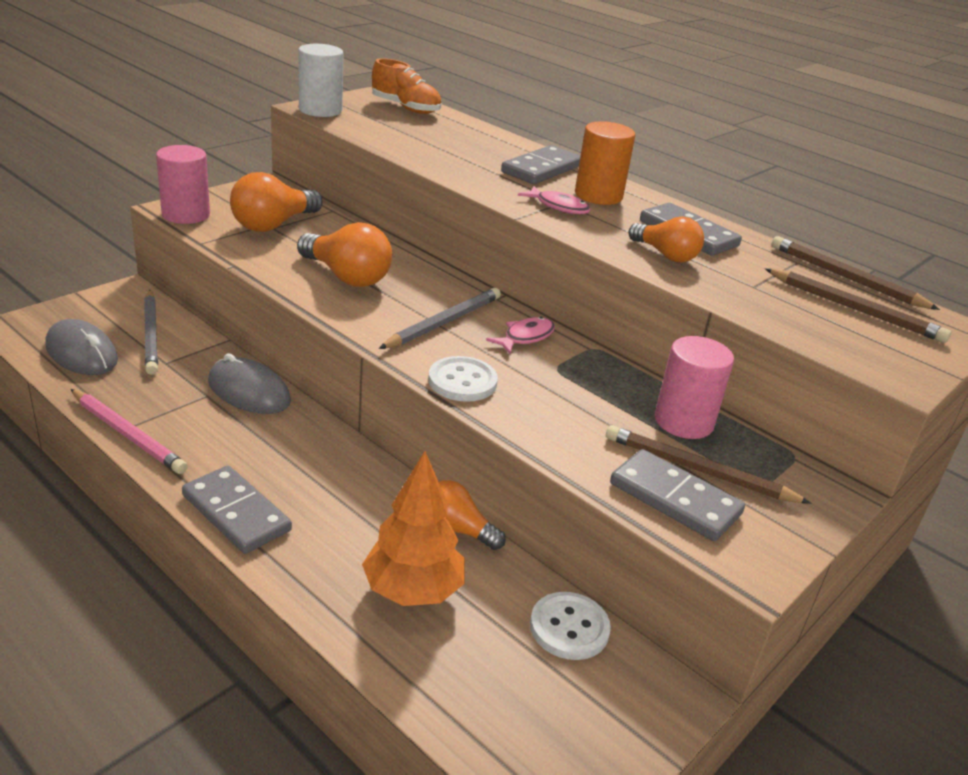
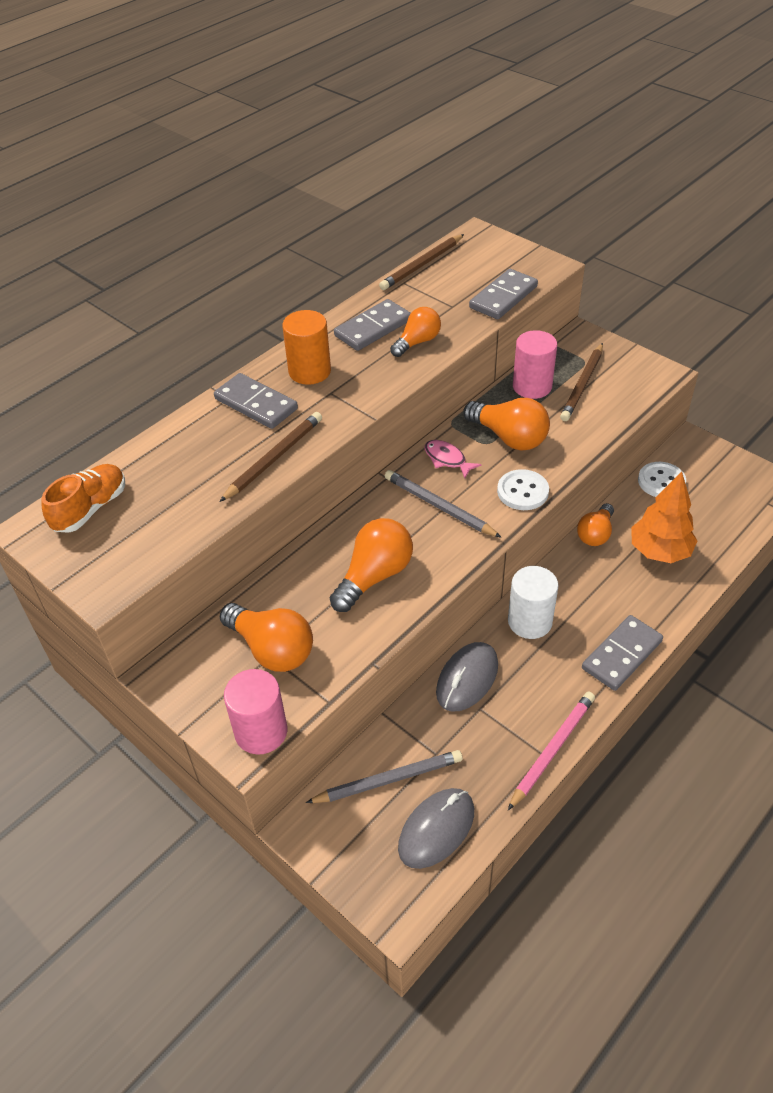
camera: 85 degrees left, 15 degrees up
white cylinder [298,44,343,117] -> white cylinder moved to [508,566,559,639]
pink fish [518,186,591,214] -> none
grey domino [610,449,745,541] -> grey domino moved to [469,269,538,319]
brown pencil [765,268,951,343] -> brown pencil moved to [220,412,322,502]
none -> orange light bulb [463,398,550,450]

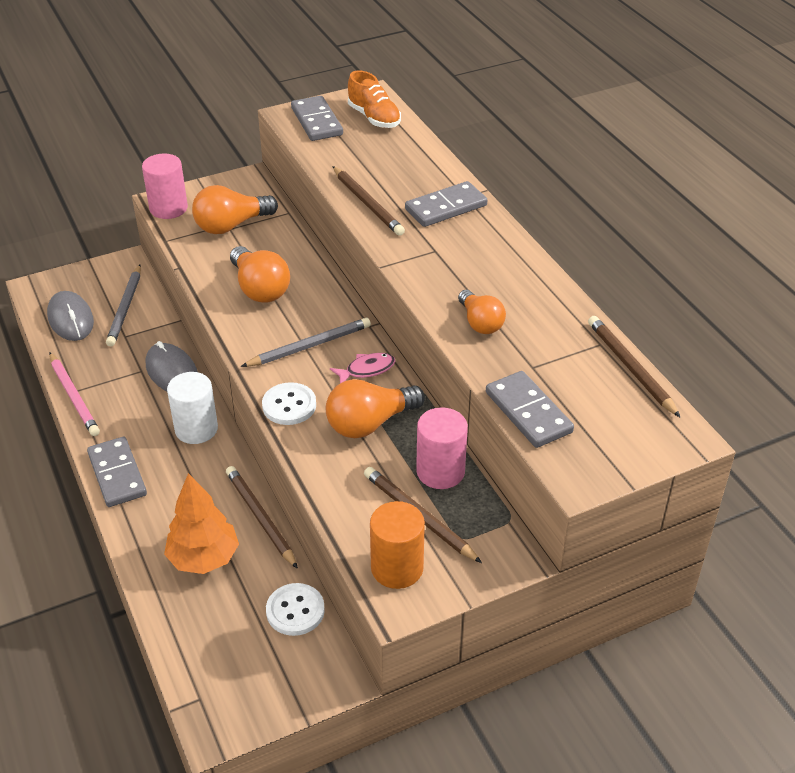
camera: 110 degrees right, 5 degrees down
orange cylinder [282,310,331,385] -> orange cylinder moved to [370,501,425,589]
grey domino [334,299,411,351] -> grey domino moved to [291,96,343,141]
orange light bulb [577,503,614,546] -> brown pencil [226,466,298,569]

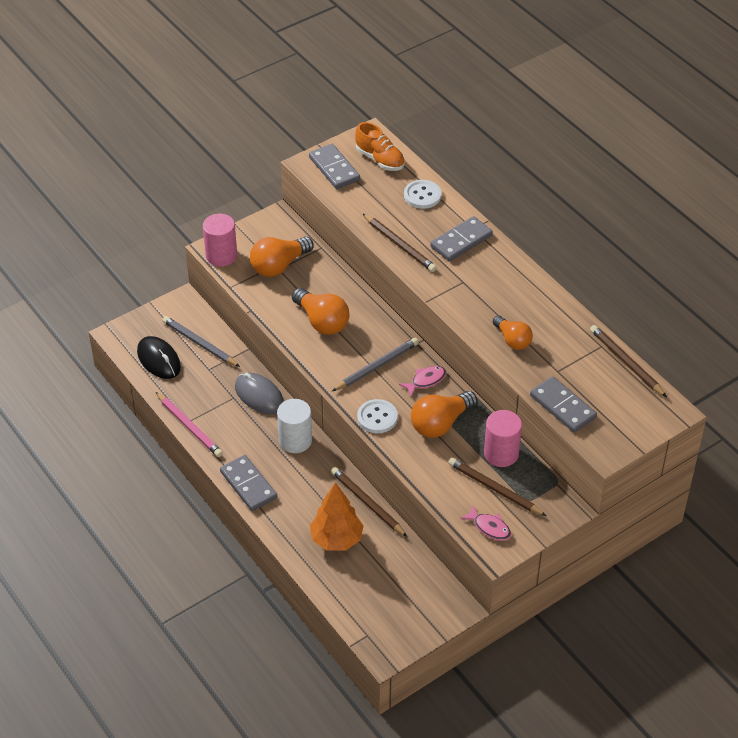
camera: 10 degrees left, 5 degrees up
grey mouse [47,291,94,341] -> black mouse [137,336,181,379]
grey pencil [106,265,141,346] -> grey pencil turned 135 degrees clockwise [162,316,240,367]
white button [266,583,325,636] -> white button moved to [404,180,441,209]
orange cylinder [370,501,425,589] -> pink fish [460,505,511,541]

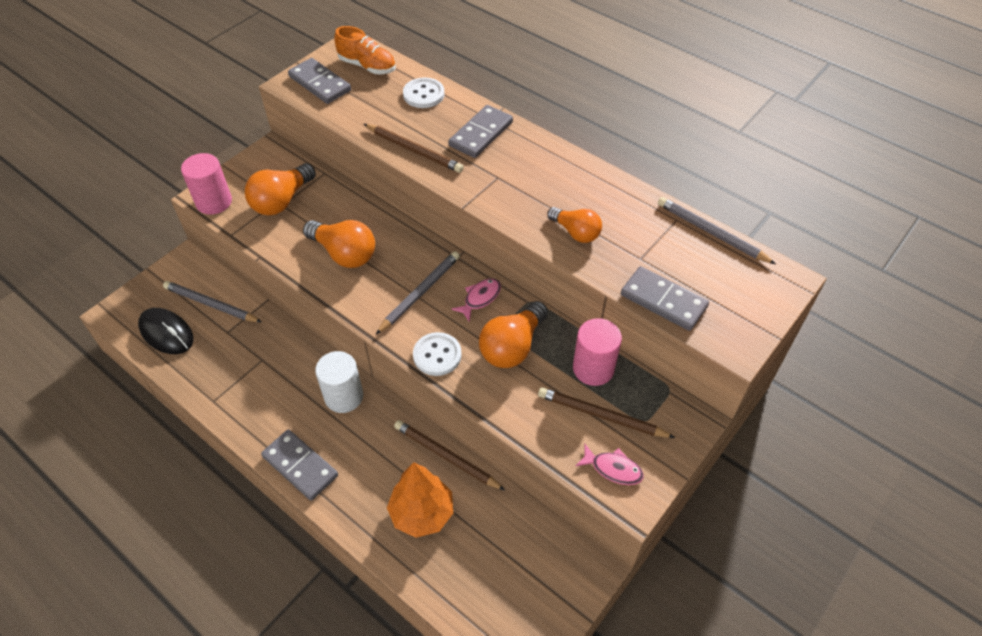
camera: 15 degrees left, 5 degrees up
pink pencil [156,392,223,457] -> none
grey mouse [235,373,284,414] -> none
brown pencil [590,325,667,397] -> grey pencil [658,197,776,264]

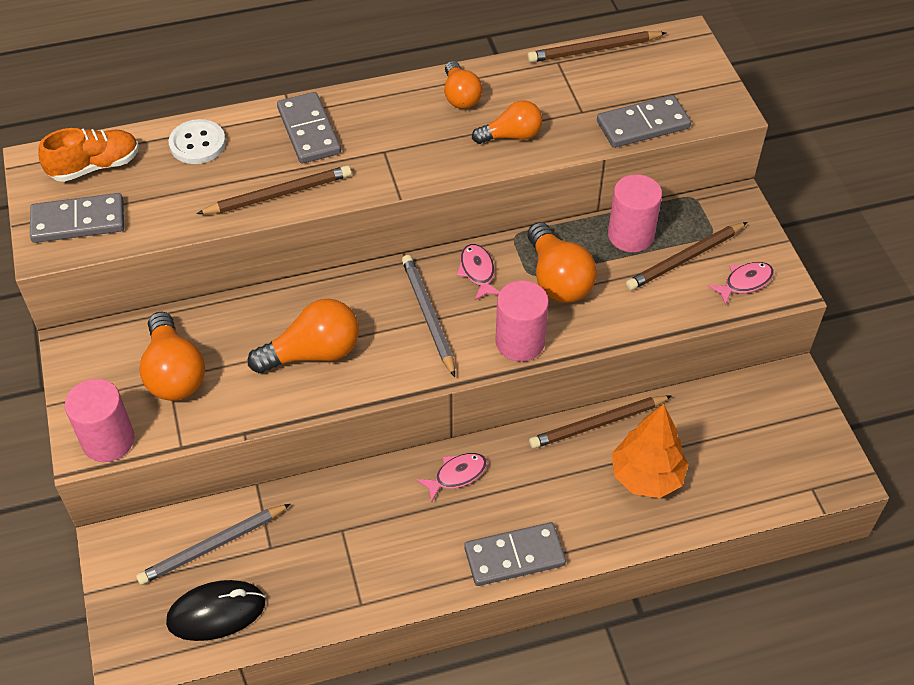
camera: 55 degrees left, 0 degrees up
white cylinder [315,351,363,413] -> pink fish [416,453,487,502]
white button [413,332,462,376] -> pink cylinder [495,280,549,362]
grey pencil [658,197,776,264] -> brown pencil [527,31,666,62]
none -> orange light bulb [444,61,482,109]

